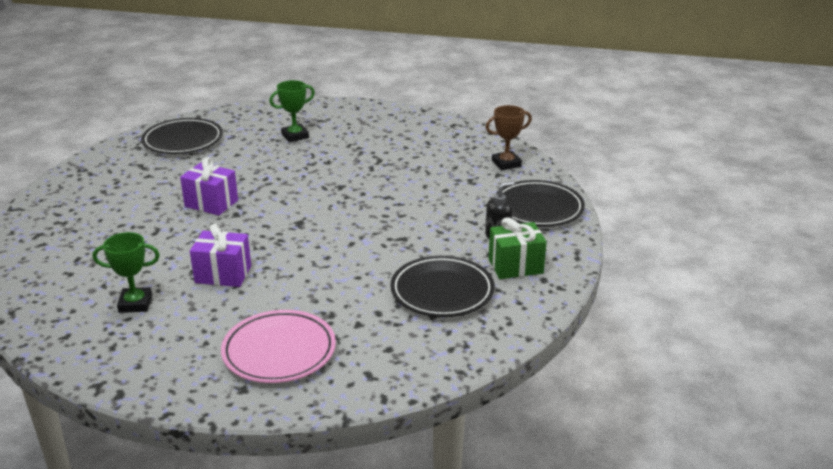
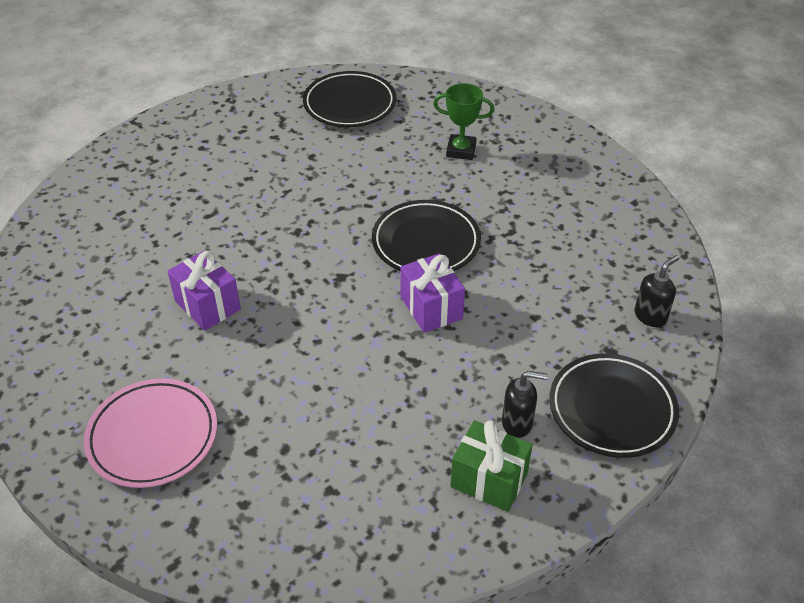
camera: 40 degrees right, 15 degrees up
green trophy [93,232,160,313] -> none
purple gift [180,157,238,216] -> purple gift moved to [401,253,465,333]
black plate [390,256,495,317] -> black plate moved to [372,200,481,271]
brown trophy [485,105,532,170] -> black soap dispenser [635,255,679,327]

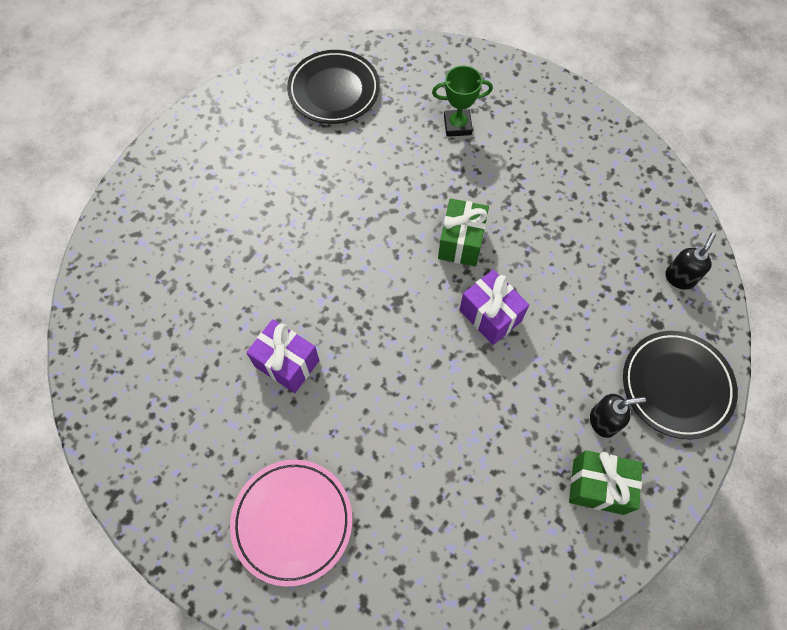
camera: 15 degrees left, 20 degrees up
black plate [372,200,481,271] -> green gift [438,198,489,267]

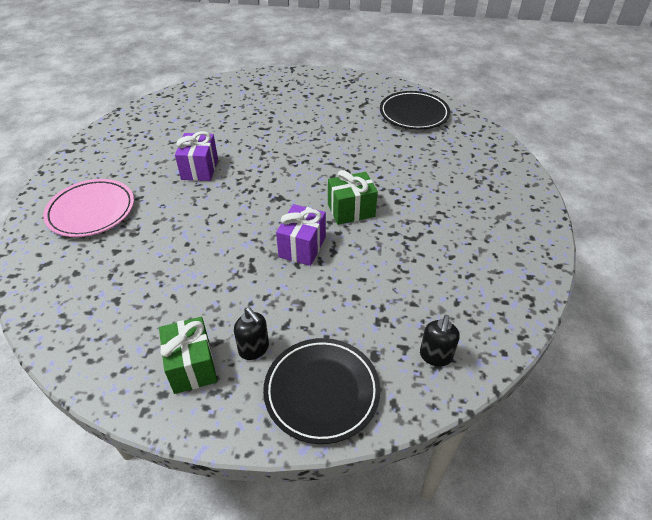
camera: 60 degrees right, 20 degrees down
green trophy [432,66,493,137] -> none
black soap dispenser [665,233,716,290] -> black soap dispenser turned 105 degrees clockwise [420,315,460,367]

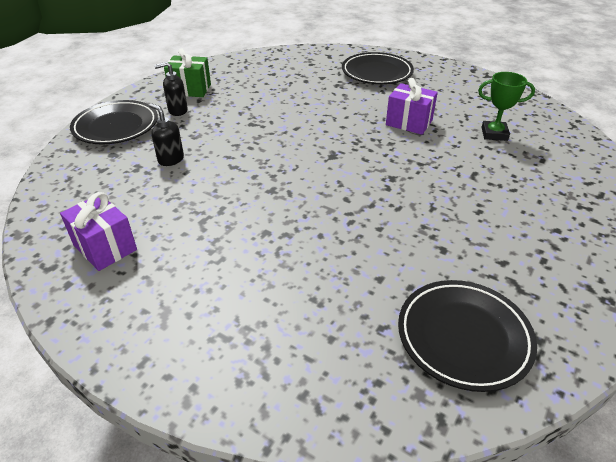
camera: 115 degrees right, 5 degrees down
pink plate [43,179,134,237] -> black plate [342,52,414,84]
purple gift [276,204,326,266] -> purple gift moved to [60,192,137,271]
green gift [328,170,378,225] -> none
black soap dispenser [420,315,460,367] -> black soap dispenser moved to [149,103,184,166]
none -> green trophy [478,72,535,141]

